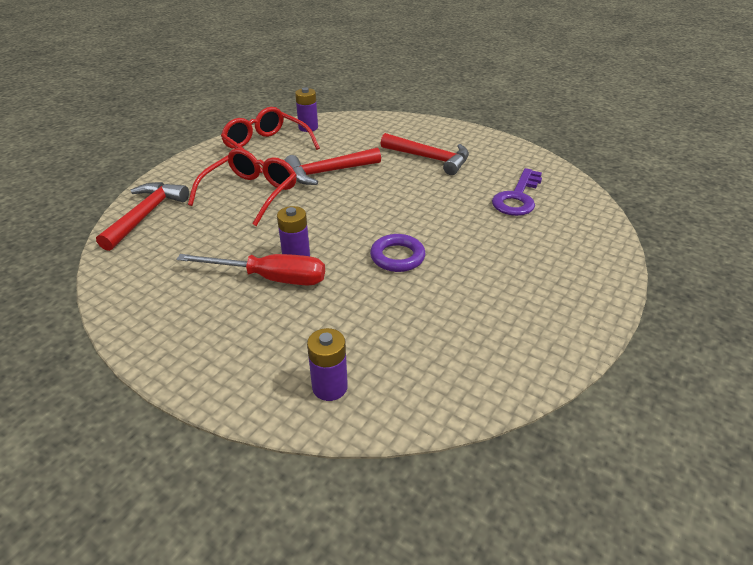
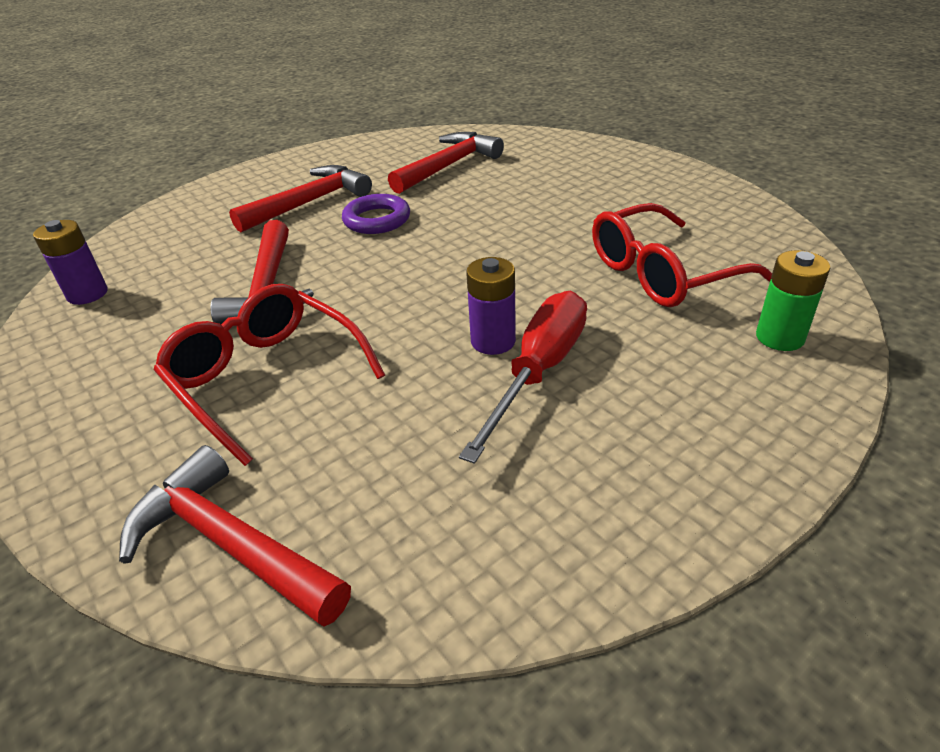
camera: 70 degrees left, 0 degrees up
red glasses [221,107,320,173] -> red glasses moved to [592,203,772,307]
purple battery [307,328,348,401] -> green battery [756,250,830,351]
purple ring [370,234,425,272] -> purple ring moved to [342,194,410,234]
purple key [492,168,542,216] -> red hammer [388,132,504,194]

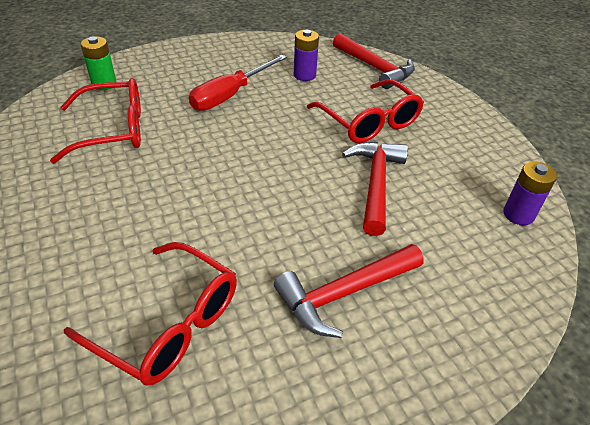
camera: 170 degrees left, 5 degrees up
purple ring [342,194,410,234] -> none
red hammer [388,132,504,194] -> red glasses [64,242,237,386]
purple battery [466,257,516,355] -> purple battery moved to [294,30,319,81]

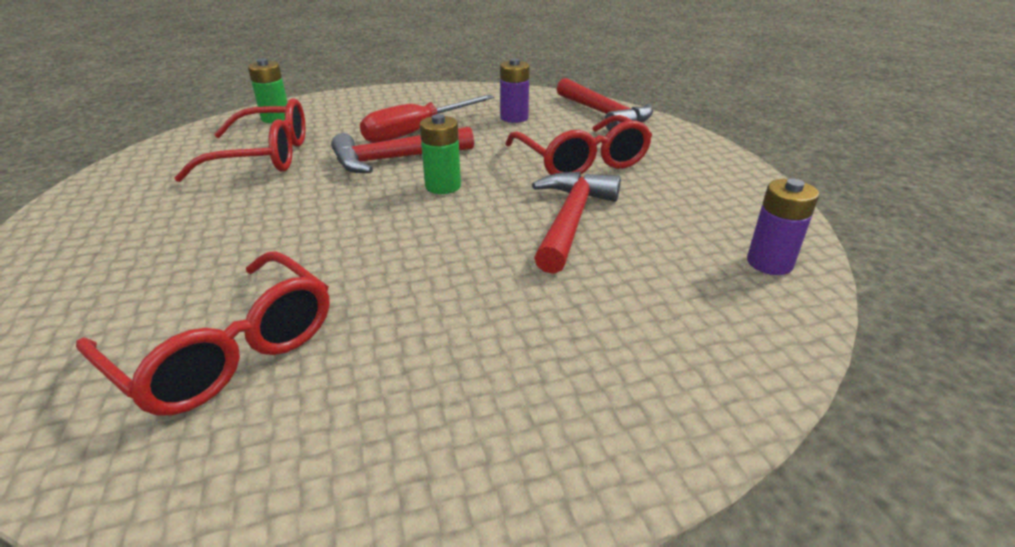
camera: 10 degrees right, 10 degrees down
red hammer [274,244,424,338] -> red hammer moved to [331,127,474,173]
none -> green battery [419,114,461,194]

